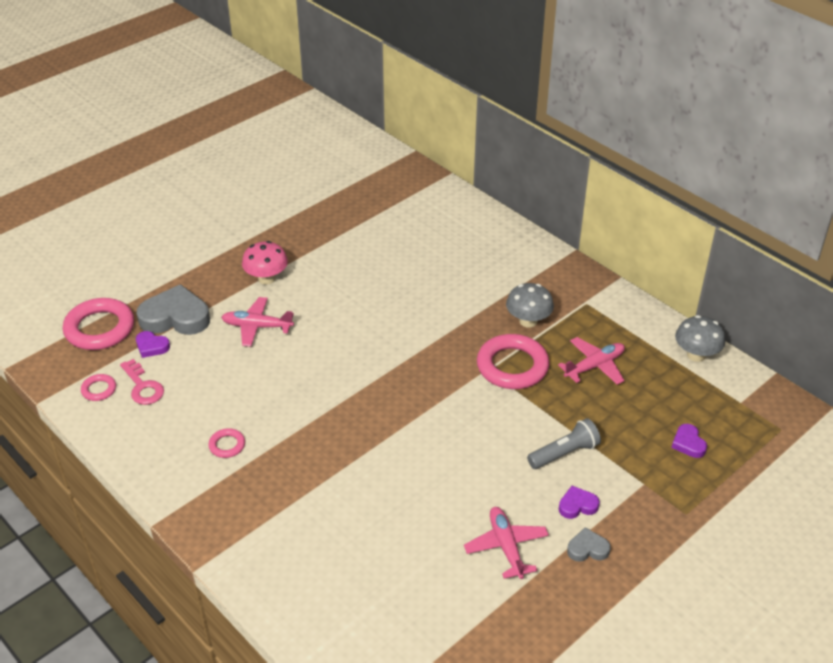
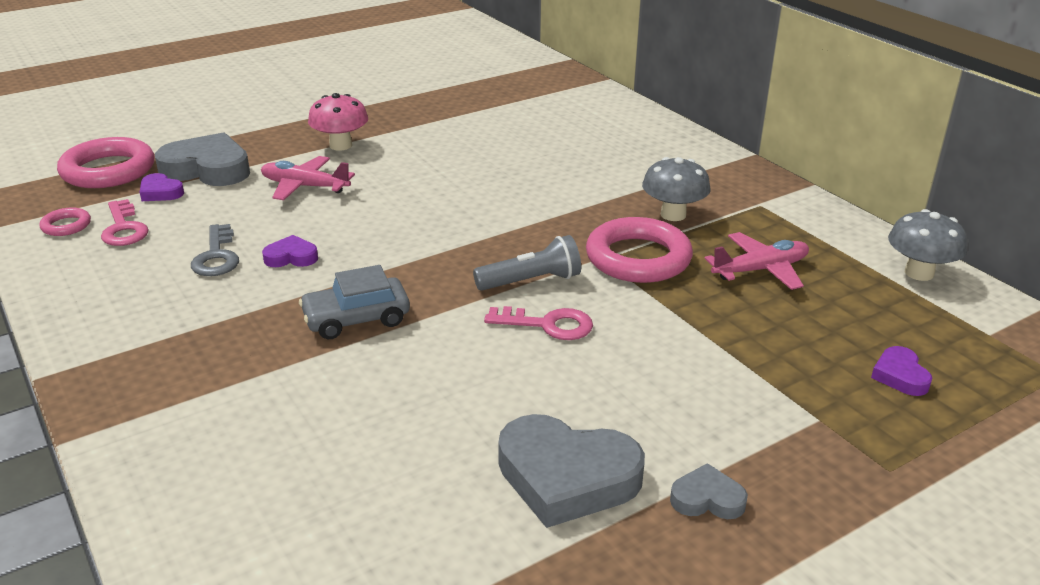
camera: 10 degrees right, 10 degrees down
pink ring [208,428,245,458] -> none
pink plane [464,507,549,579] -> grey heart [498,414,645,528]
grey flashlight [527,418,601,469] -> grey flashlight moved to [473,235,581,291]
purple heart [559,486,600,519] -> purple heart moved to [262,235,318,267]
none -> grey key [191,224,239,276]
none -> grey car [299,265,410,339]
none -> pink key [484,306,593,340]

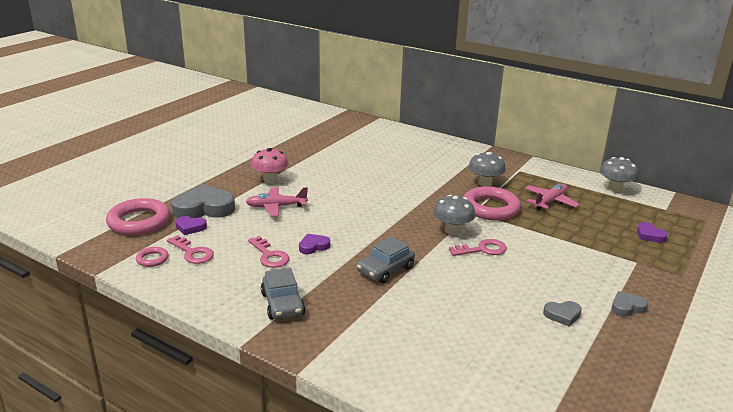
camera: 25 degrees left, 5 degrees down
grey key [191,224,239,276] -> pink key [248,236,290,268]
grey flashlight [473,235,581,291] -> grey mushroom [433,195,475,235]
grey heart [498,414,645,528] -> grey heart [543,301,582,327], size x0.49
none -> grey car [261,268,305,320]

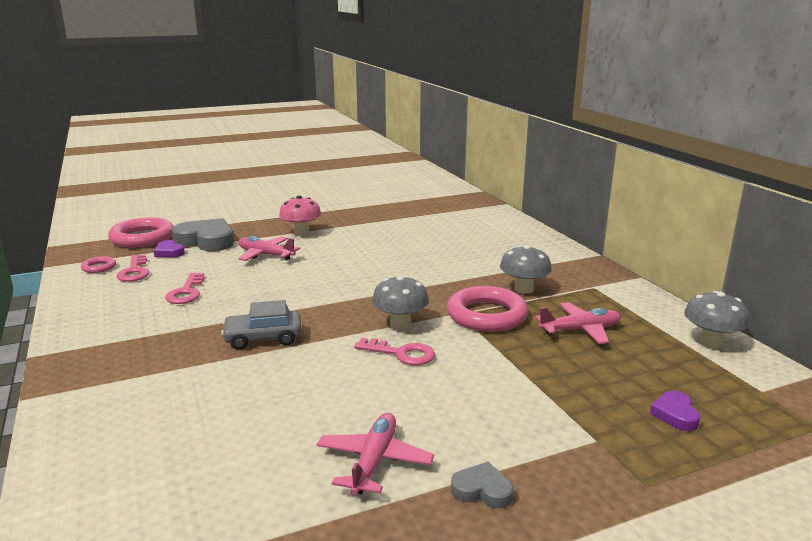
camera: 35 degrees right, 5 degrees down
grey car [261,268,305,320] -> none
purple heart [299,234,330,254] -> none
grey heart [543,301,582,327] -> pink plane [317,413,434,495]

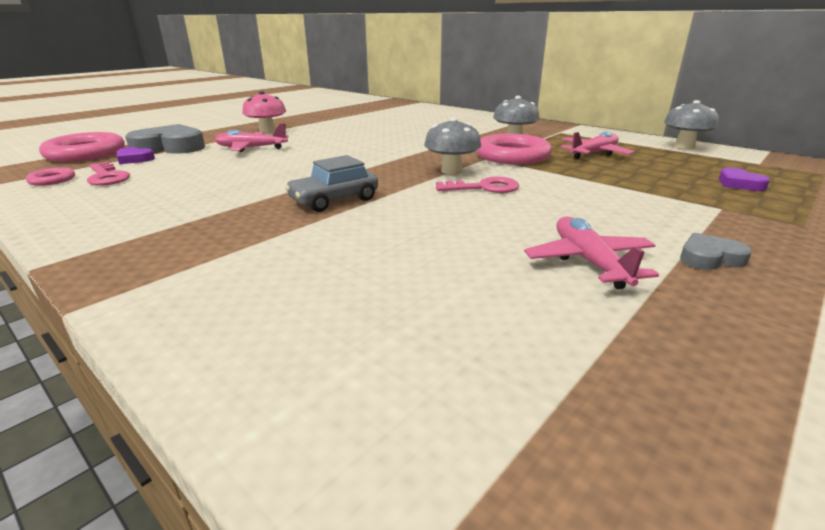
camera: 25 degrees left, 5 degrees up
pink key [165,273,205,304] -> none

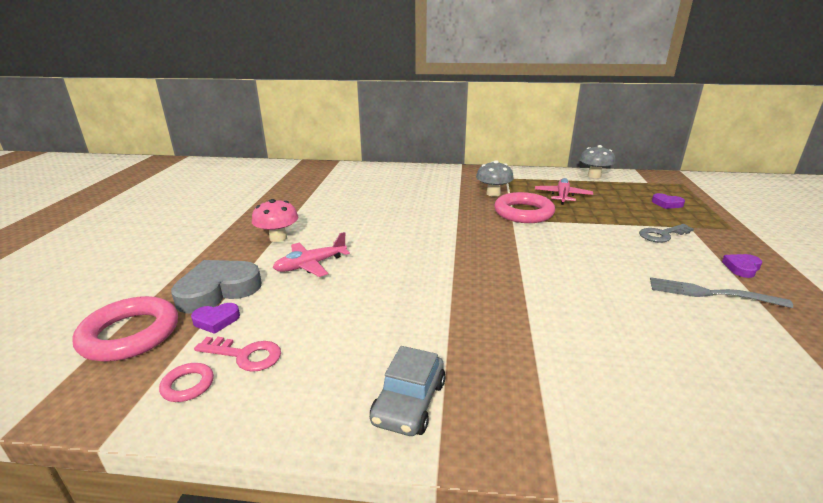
camera: 35 degrees left, 0 degrees up
grey car [285,155,378,212] -> grey car moved to [370,346,445,436]
grey mushroom [424,117,481,174] -> none
pink key [436,177,519,193] -> none
pink plane [524,216,659,289] -> grey fork [650,277,793,308]
grey heart [680,233,752,270] -> purple heart [722,254,762,278]
none -> grey key [639,224,694,243]

